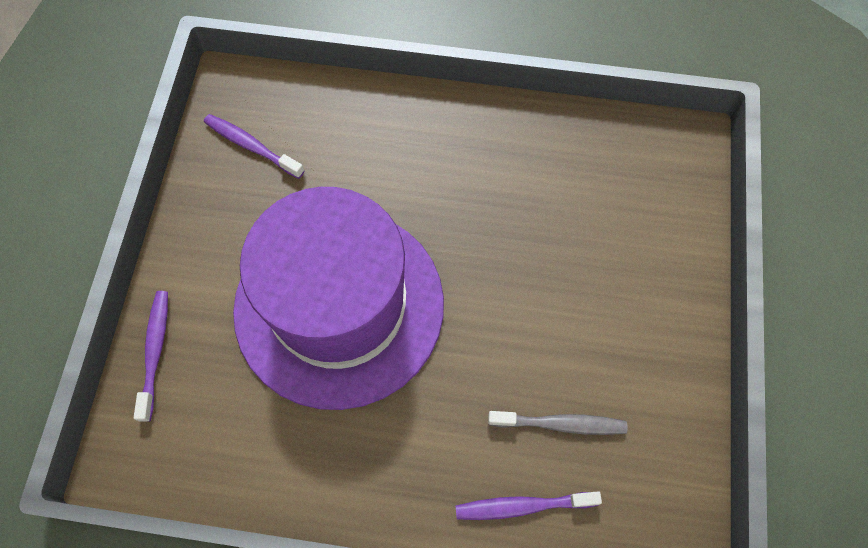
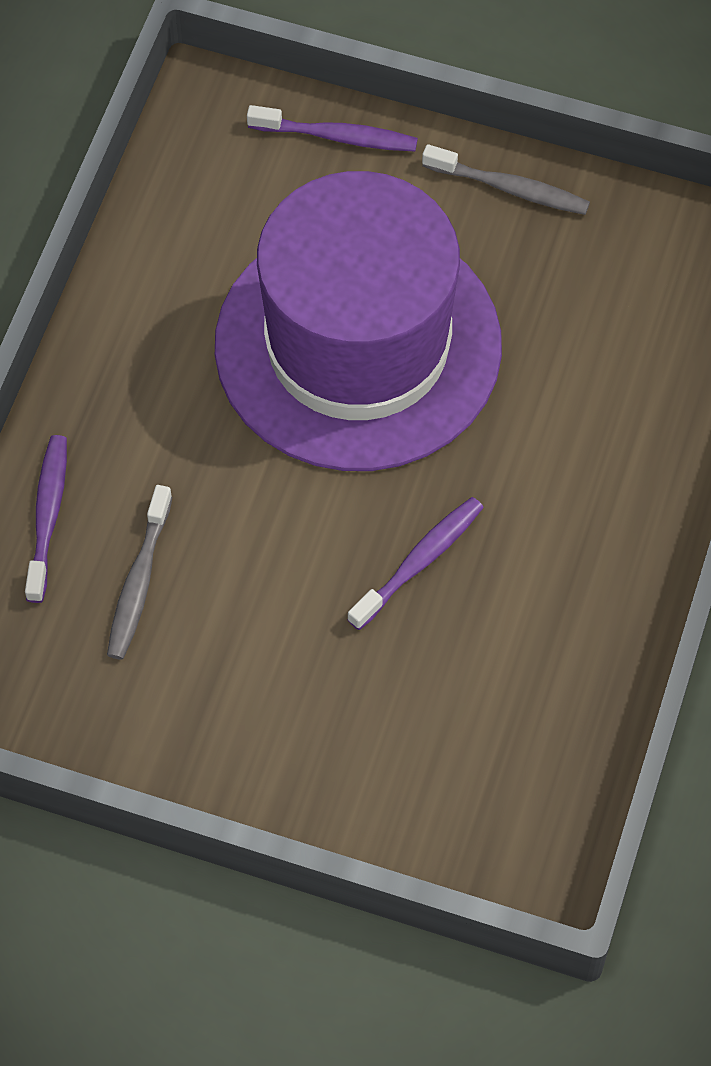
camera: 100 degrees right, 5 degrees down
purple toothbrush [204,114,305,179] -> purple toothbrush moved to [347,497,484,630]
none -> grey toothbrush [422,144,590,215]

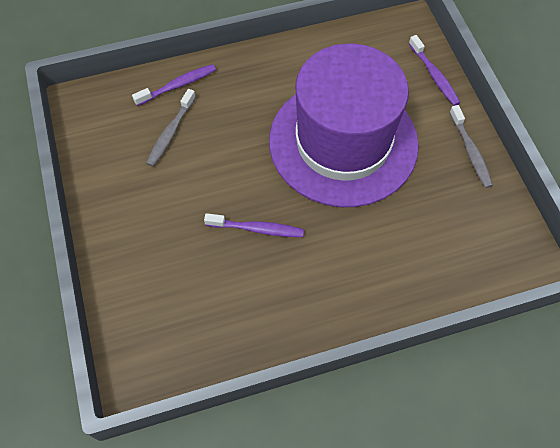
camera: 55 degrees right, 0 degrees up
grey toothbrush [107,485,172,660] -> grey toothbrush turned 45 degrees counterclockwise [146,89,196,167]

